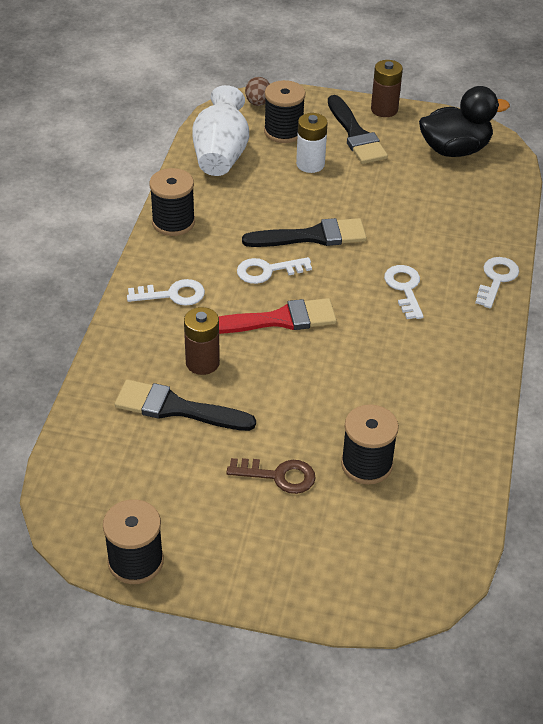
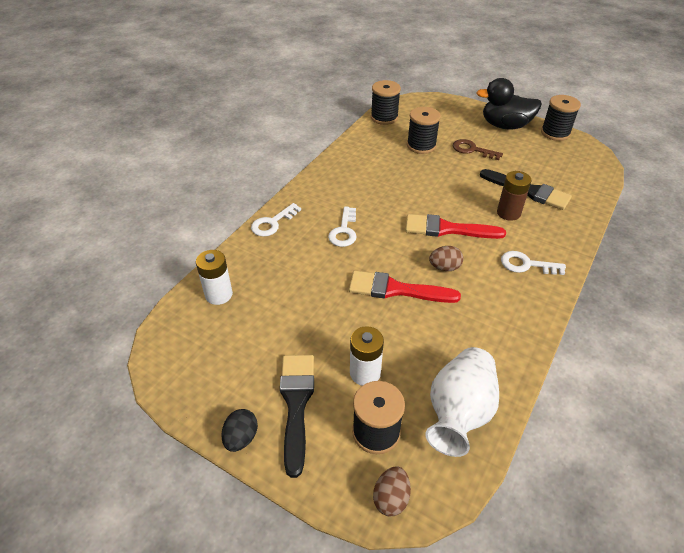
camera: 160 degrees left, 0 degrees up
black spool [149,168,195,236] -> black spool moved to [371,80,401,125]
white key [237,257,312,284] -> brown egg [429,246,463,271]
black brush [242,218,367,247] -> red brush [349,271,461,303]
brown battery [371,60,403,117] -> black egg [221,409,258,452]
black duck [419,86,510,157] -> black duck moved to [476,78,542,129]
none -> white battery [196,250,233,305]

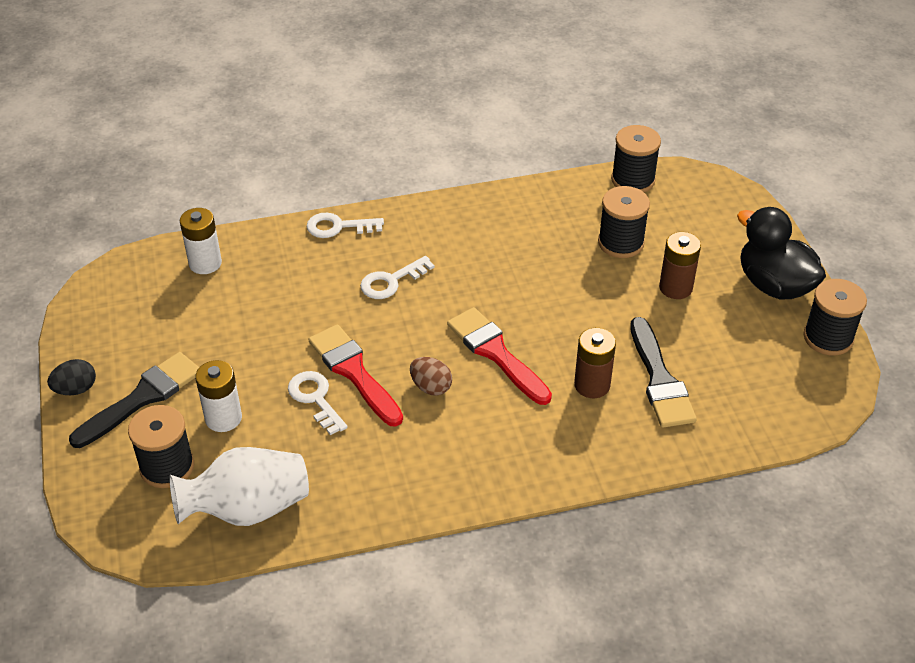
camera: 45 degrees right, 0 degrees up
brown egg [373,466,411,516] -> none
brown key [453,139,503,160] -> brown battery [659,232,701,299]
white key [501,251,566,275] -> white key moved to [288,371,348,435]

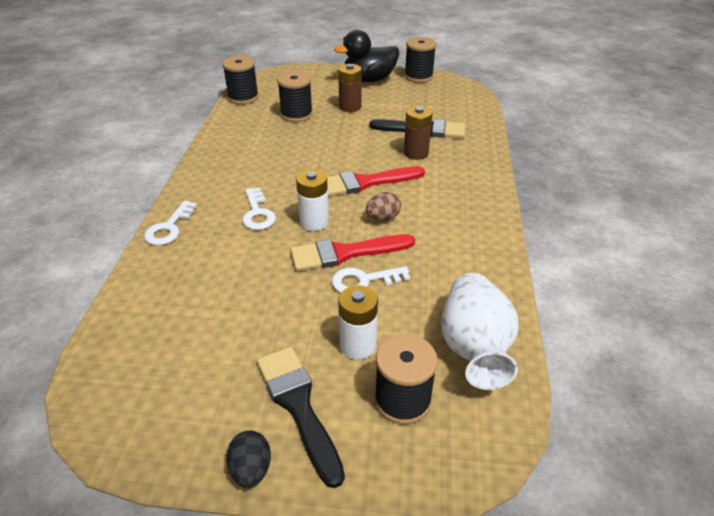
camera: 70 degrees left, 5 degrees down
white battery [180,208,222,274] -> white battery moved to [296,169,329,231]

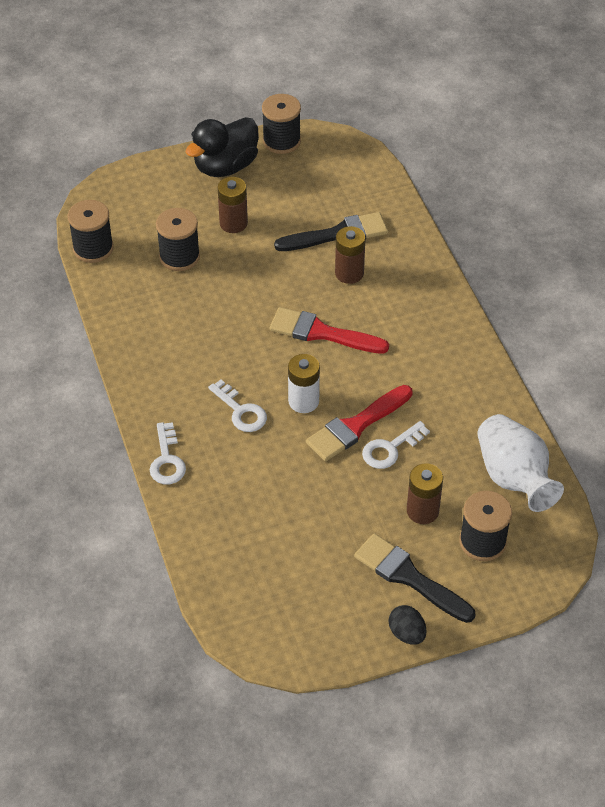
camera: 25 degrees left, 10 degrees up
red brush [327,166,425,196] -> red brush turned 60 degrees clockwise [270,307,389,354]
white battery [338,285,378,359] -> brown battery [407,463,443,524]
brown egg [366,192,401,221] -> none

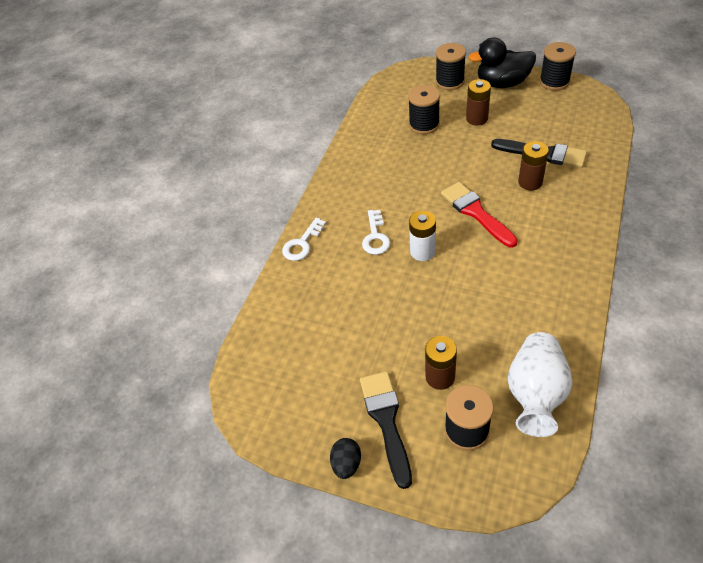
camera: 45 degrees right, 0 degrees up
black spool [68,200,114,263] -> black spool moved to [436,43,466,90]
red brush [306,385,413,461] -> none
white key [362,421,430,469] -> none

